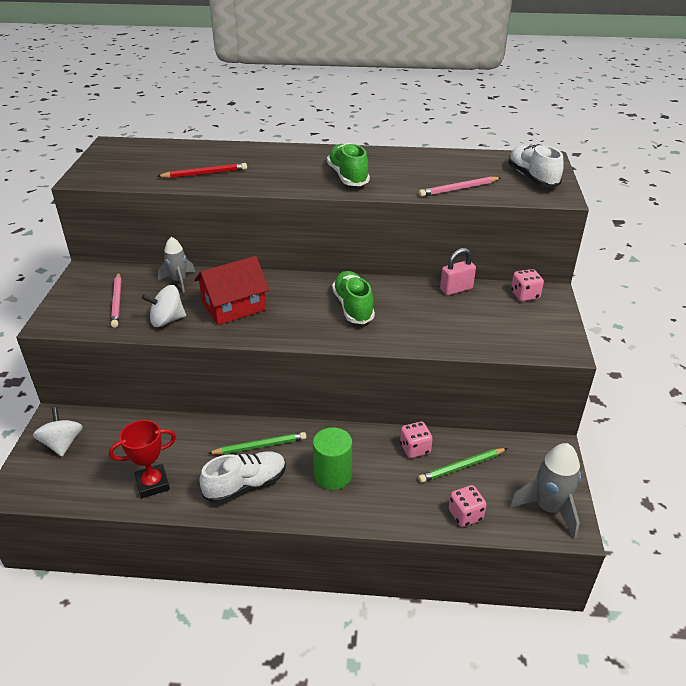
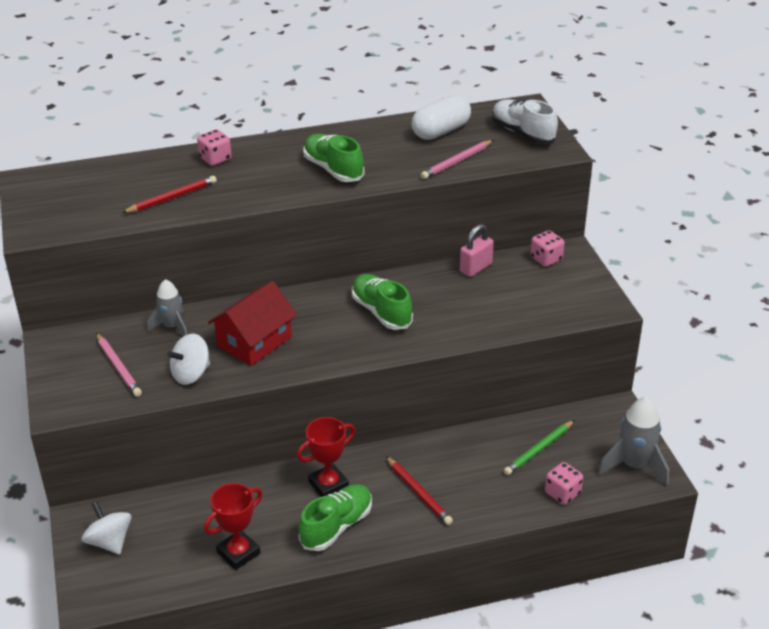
camera: 20 degrees left, 0 degrees up
white shoe [199,451,286,503] -> green shoe [299,484,372,551]
green pencil [208,432,306,454] -> red trophy [297,417,356,497]
green cylinder [313,427,352,490] -> red pencil [386,456,453,525]
pink dice [400,422,433,458] -> pink dice moved to [197,130,232,166]
none -> white capsule [412,95,471,140]

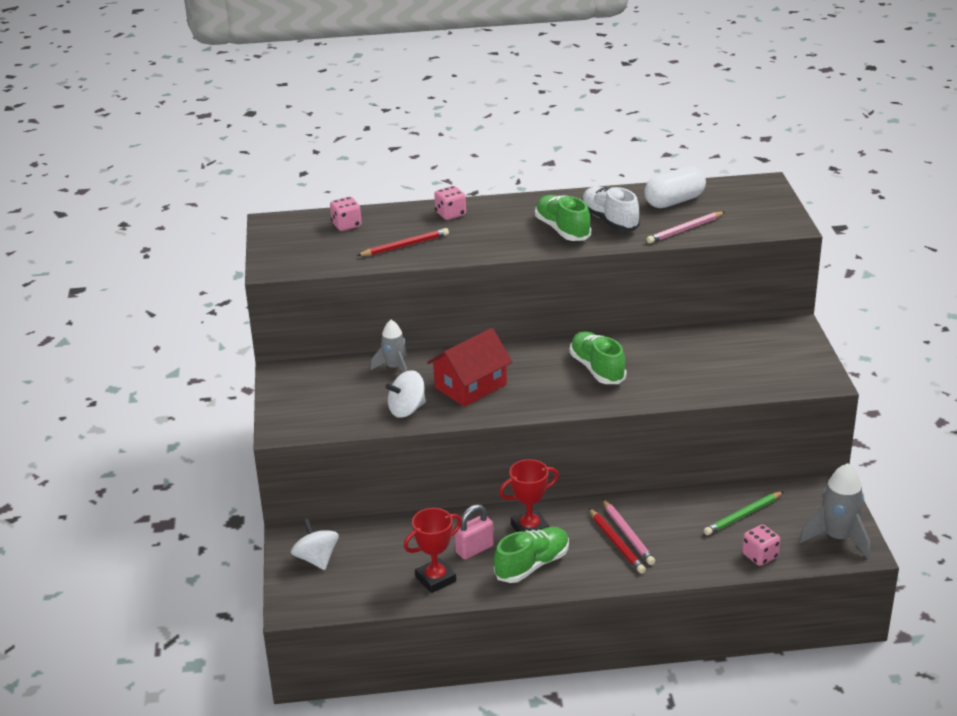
camera: 10 degrees right, 5 degrees down
pink pencil [96,333,142,397] -> pink pencil moved to [602,499,655,565]
pink padlock [460,224,494,277] -> pink padlock moved to [455,504,494,560]
white shoe [492,99,558,144] -> white shoe moved to [581,186,640,231]
pink dice [530,230,565,267] -> pink dice moved to [330,197,362,231]

